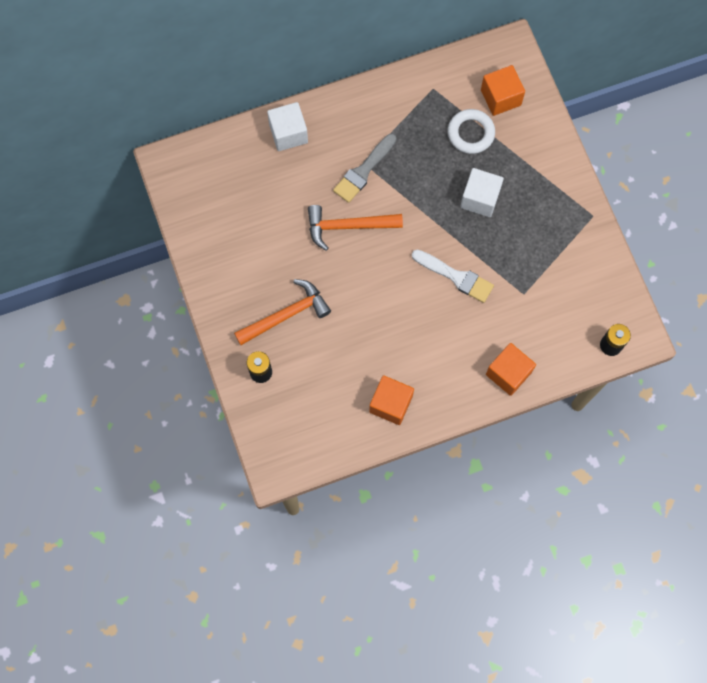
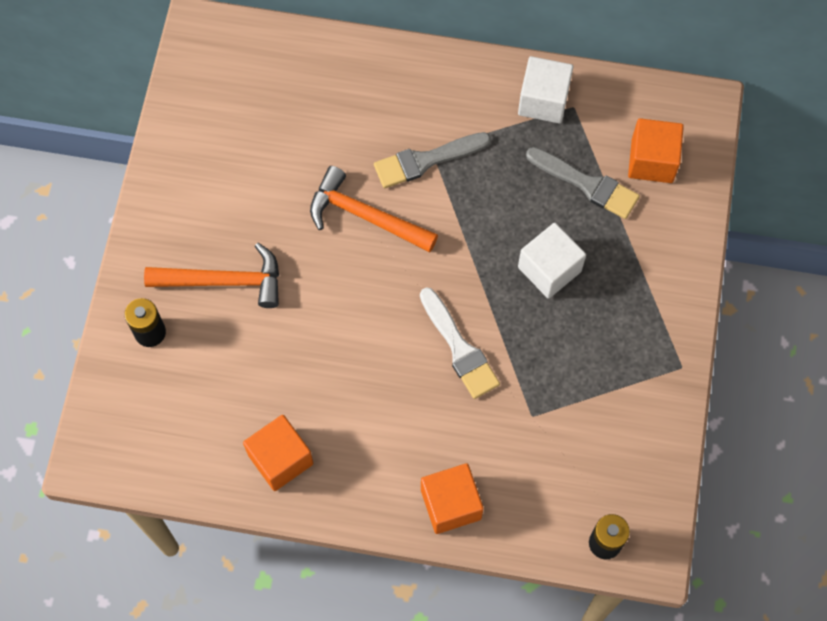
camera: 30 degrees right, 5 degrees down
white cube [267,102,308,151] -> white cube moved to [518,56,573,124]
white ring [448,109,495,154] -> grey brush [526,147,640,219]

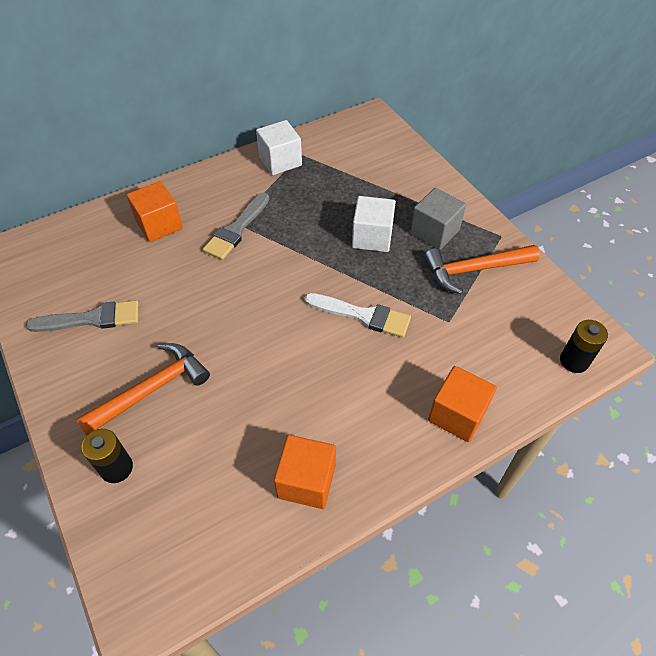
camera: 40 degrees left, 15 degrees down
orange hammer [310,166,438,252] -> orange hammer moved to [424,245,540,294]
grey brush [526,147,640,219] -> grey brush moved to [26,300,139,332]
orange cube [628,118,684,183] -> orange cube moved to [127,181,183,242]
none -> grey cube [410,188,466,250]

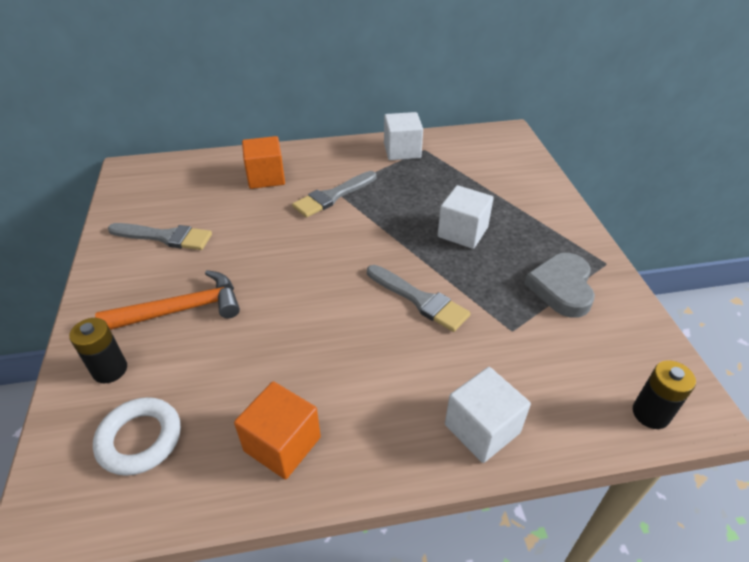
camera: 20 degrees right, 10 degrees down
white brush [304,293,411,338] -> grey brush [367,265,471,332]
grey cube [410,188,466,250] -> none
orange hammer [424,245,540,294] -> grey heart [524,253,595,318]
orange cube [428,366,497,442] -> white cube [445,367,531,463]
none -> white ring [93,397,181,476]

